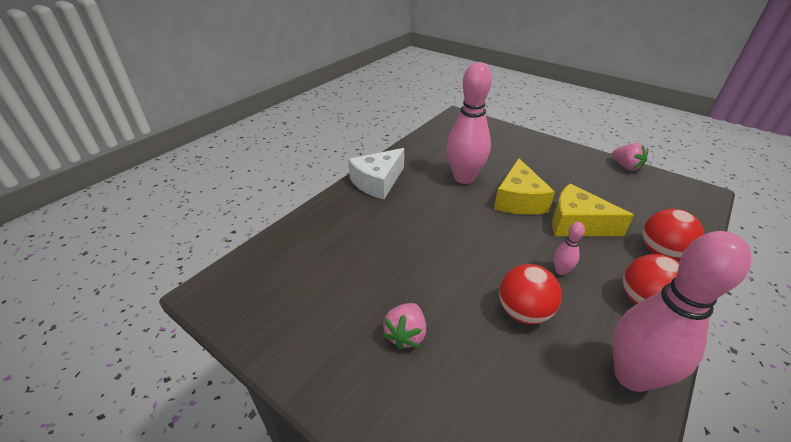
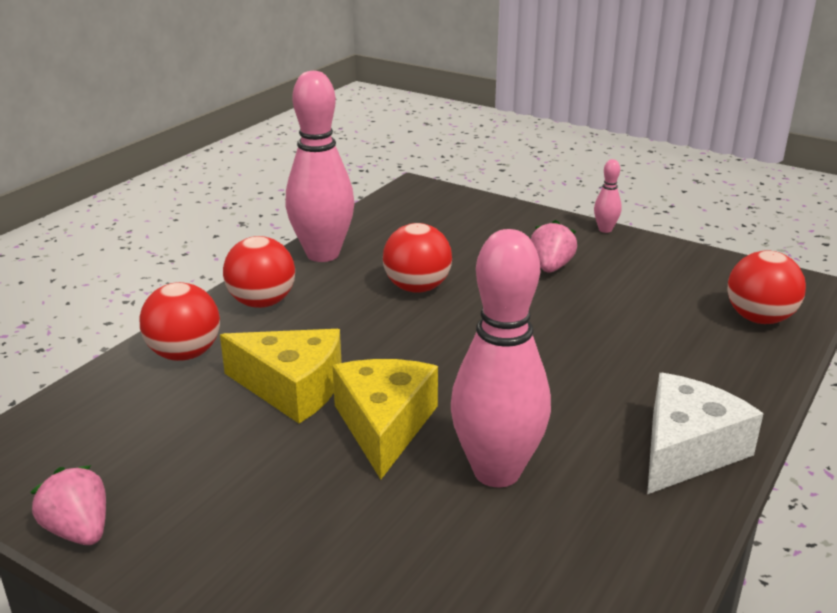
camera: 175 degrees right, 10 degrees down
pink bowling pin [554,222,585,275] -> pink bowling pin moved to [594,159,622,233]
none -> red ball [727,250,806,324]

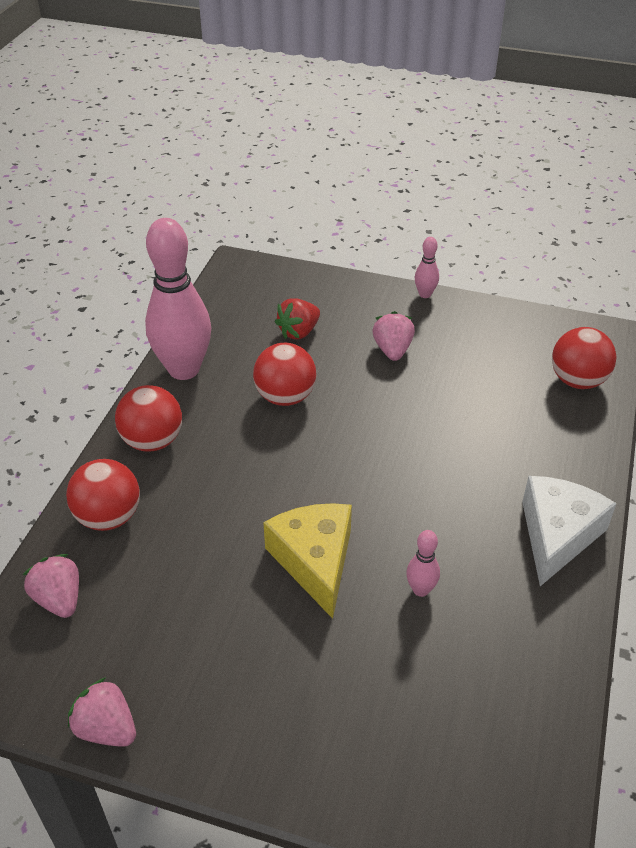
camera: 15 degrees left, 15 degrees up
yellow cheese [220,329,342,423] -> none
pink bowling pin [451,229,551,487] -> pink bowling pin [406,530,440,597], size x0.42
none -> pink strawberry [23,554,79,618]
none -> red strawberry [275,298,320,339]

